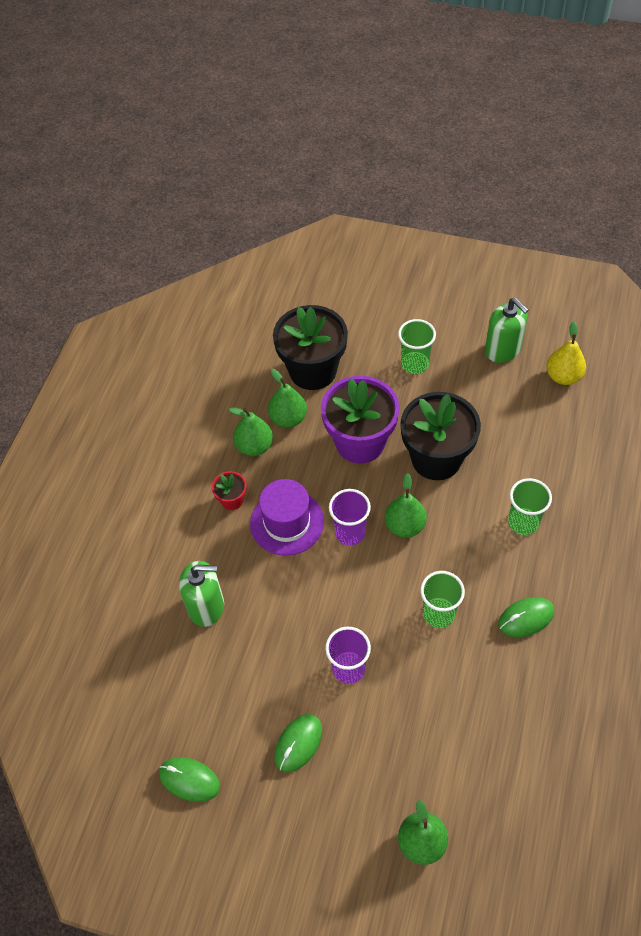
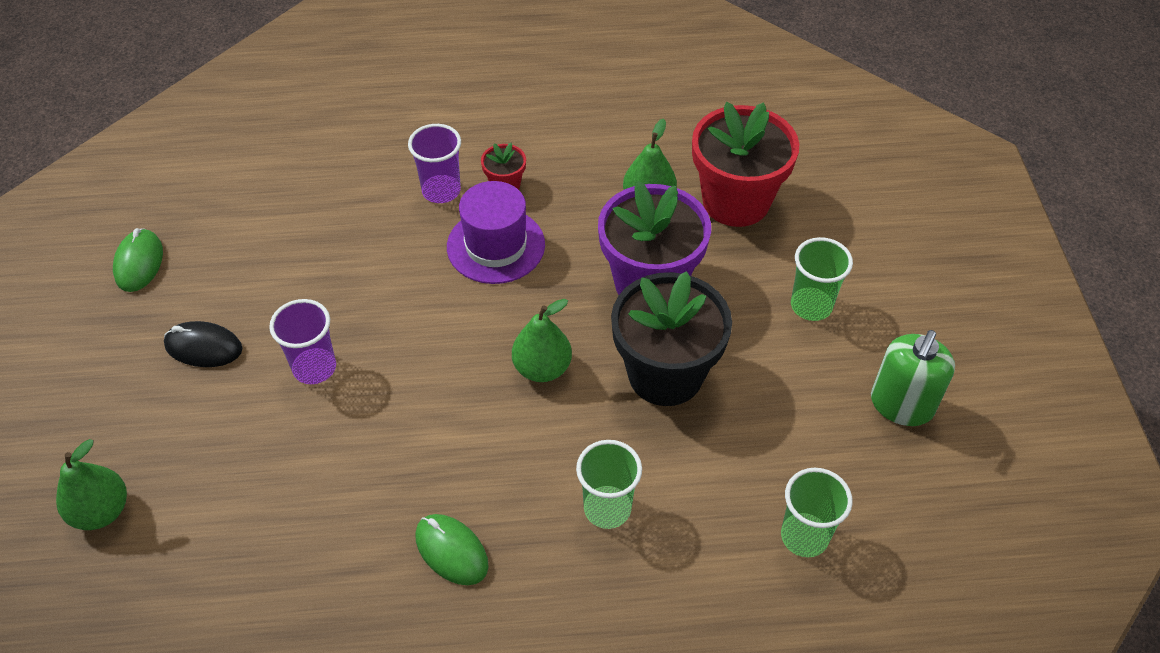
camera: 65 degrees right, 5 degrees down
green soap dispenser [179,561,224,627] -> none
green pear [229,407,273,456] -> none
black flower pot [273,305,348,390] -> red flower pot [692,102,799,227]
green mouse [274,714,322,772] -> black mouse [164,321,242,367]
purple cup [329,489,371,545] -> purple cup moved to [408,124,461,203]
green cup [420,571,465,628] -> green cup moved to [781,468,853,557]
yellow pear [546,321,586,385] -> none

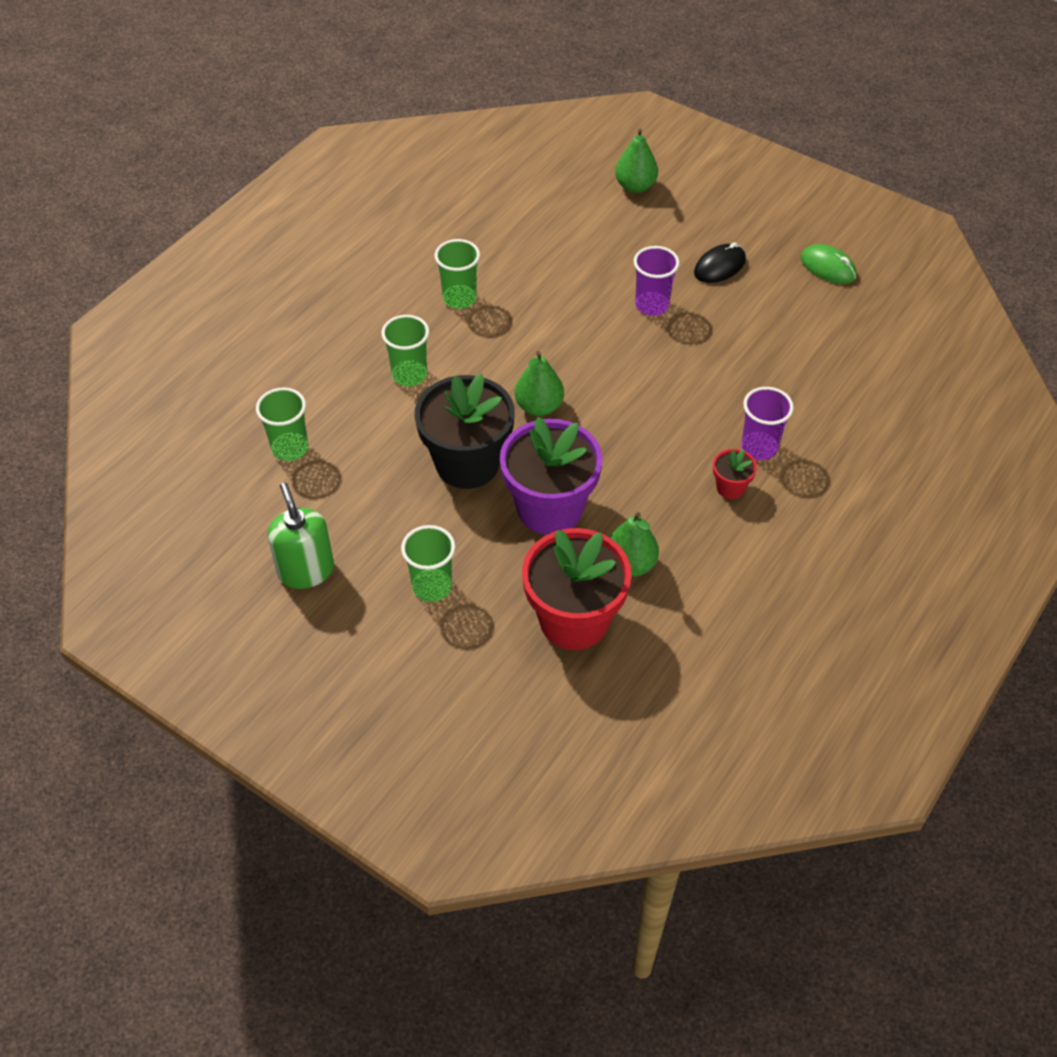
camera: 130 degrees right, 0 degrees up
green mouse [415,514,489,585] -> green cup [435,239,480,309]
purple hat [447,181,545,284] -> none

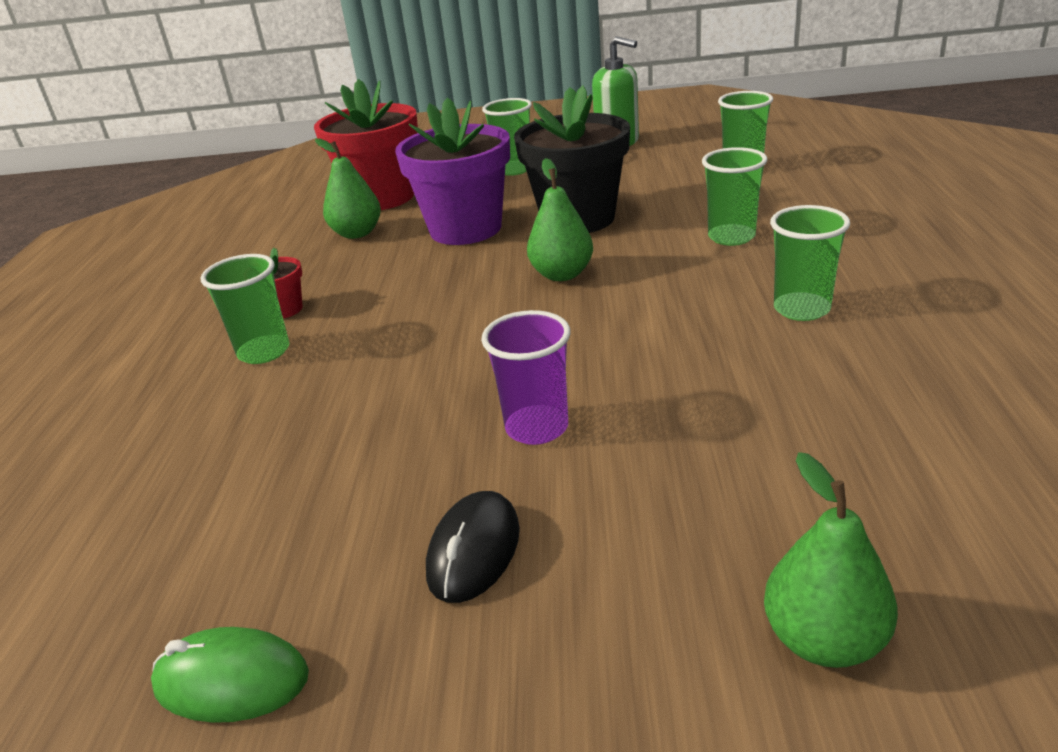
camera: 150 degrees right, 20 degrees down
purple cup [741,387,794,460] -> green cup [201,254,289,364]

